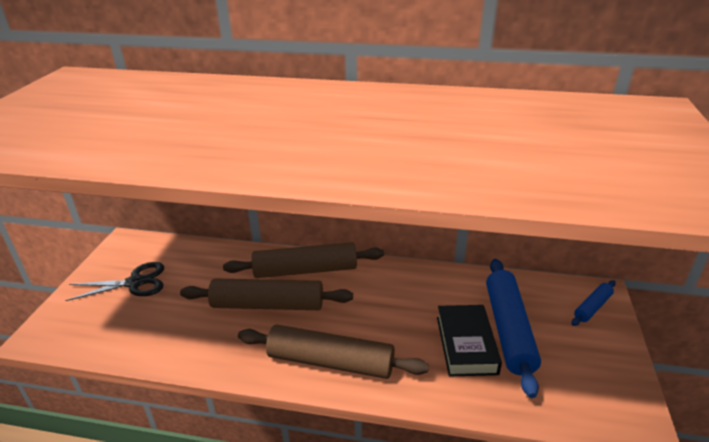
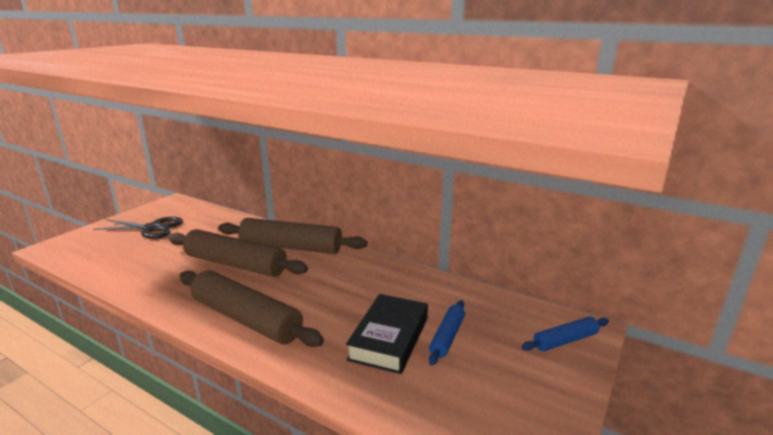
camera: 20 degrees right, 10 degrees down
blue rolling pin [486,259,541,398] -> blue rolling pin [429,300,465,365], size x0.50

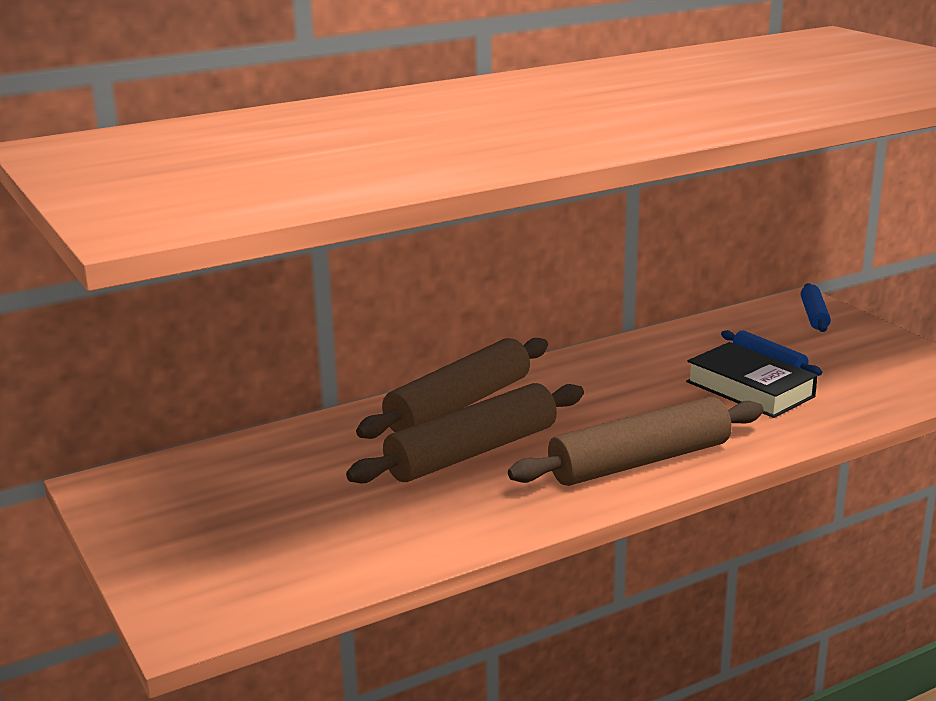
camera: 60 degrees left, 0 degrees up
black scissors [93,217,183,239] -> none

